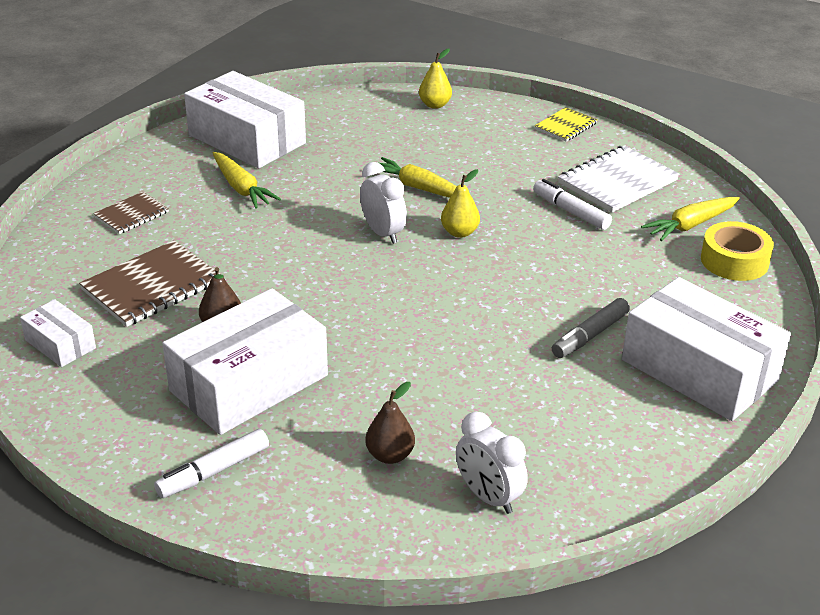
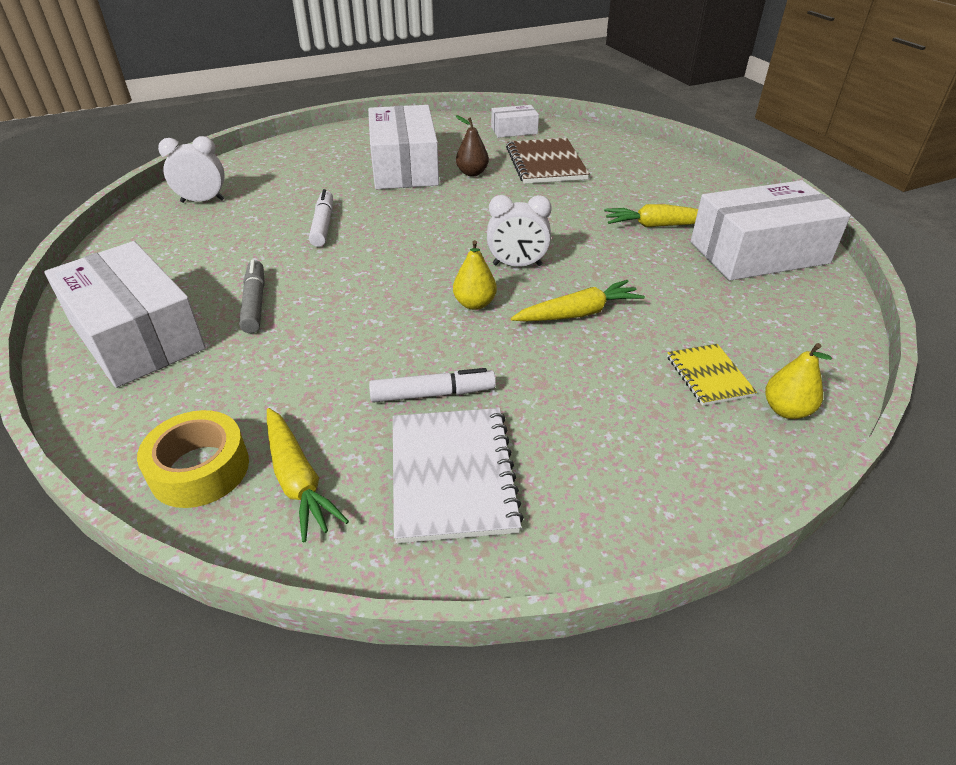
camera: 125 degrees right, 5 degrees up
brown notebook [93,192,169,234] -> none
white marker [154,429,269,498] -> white marker moved to [309,189,333,247]
brown pear [365,382,415,464] -> none
yellow notebook [535,107,597,142] -> yellow notebook moved to [667,344,757,406]
white box [622,277,791,421] -> white box turned 60 degrees clockwise [44,241,206,388]
yellow carrot [641,197,740,241] -> yellow carrot turned 150 degrees clockwise [267,408,349,542]

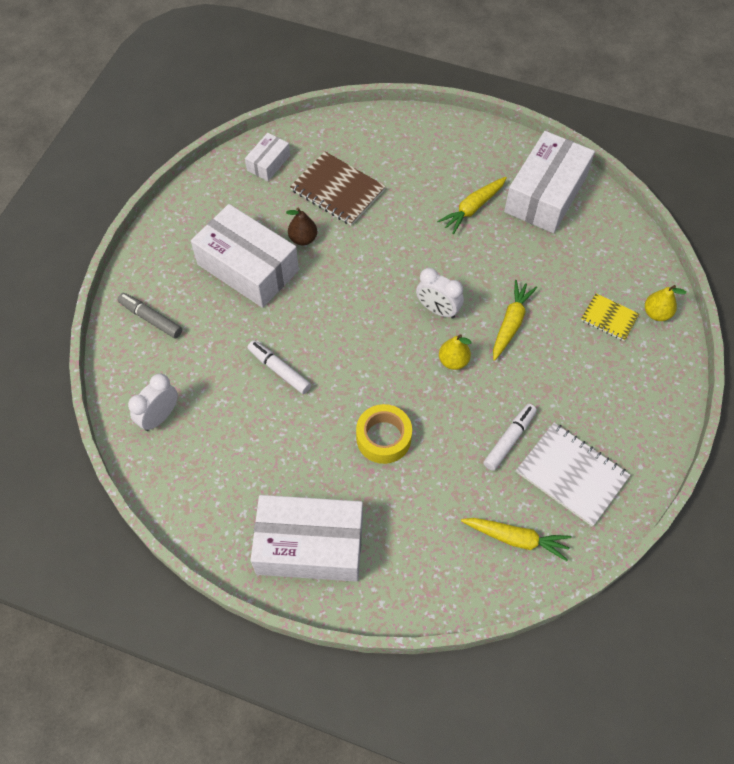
camera: 45 degrees left, 20 degrees up
yellow tape [137,410,249,508] -> yellow tape moved to [356,404,412,464]
grey marker [239,260,265,333] -> grey marker moved to [118,293,182,338]
white clock [487,195,552,267] -> white clock turned 75 degrees clockwise [416,268,464,319]

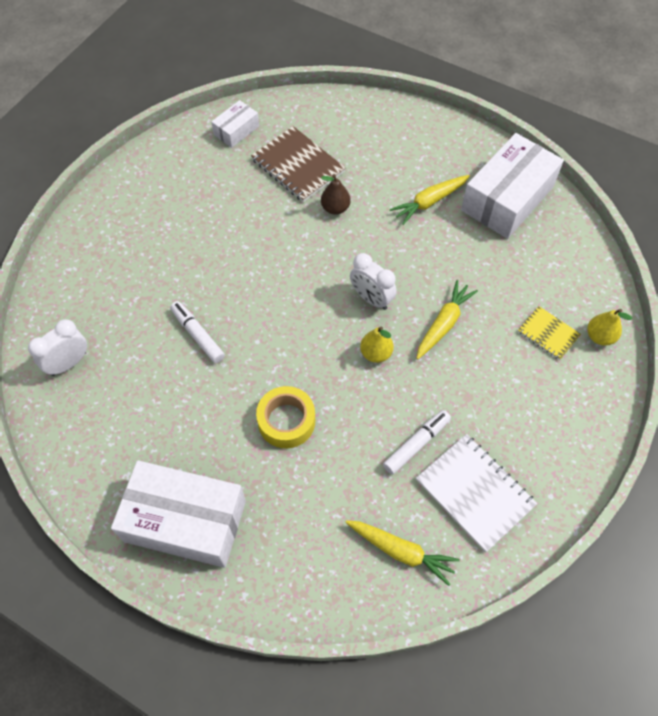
camera: 10 degrees right, 0 degrees up
grey marker [118,293,182,338] -> none
white box [191,204,299,308] -> none
brown pear [286,208,317,245] -> brown pear moved to [321,174,351,215]

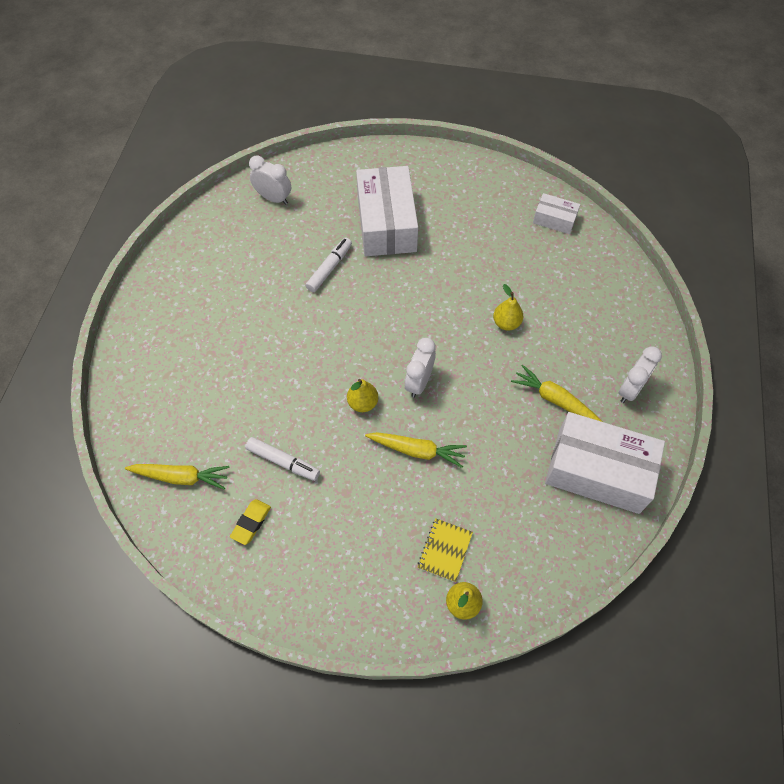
camera: 70 degrees right, 0 degrees up
white box [111,460,246,568] -> white box moved to [356,166,418,256]
brown notebook [251,126,346,202] -> none
yellow tape [256,386,315,448] -> none
brown pear [321,174,351,215] -> yellow pear [493,284,523,331]
yellow carrot [345,520,460,586] -> yellow carrot turned 90 degrees counterclockwise [125,464,230,490]
white notebook [416,434,537,552] -> yellow eraser [230,499,271,545]
none -> white clock [618,346,662,403]

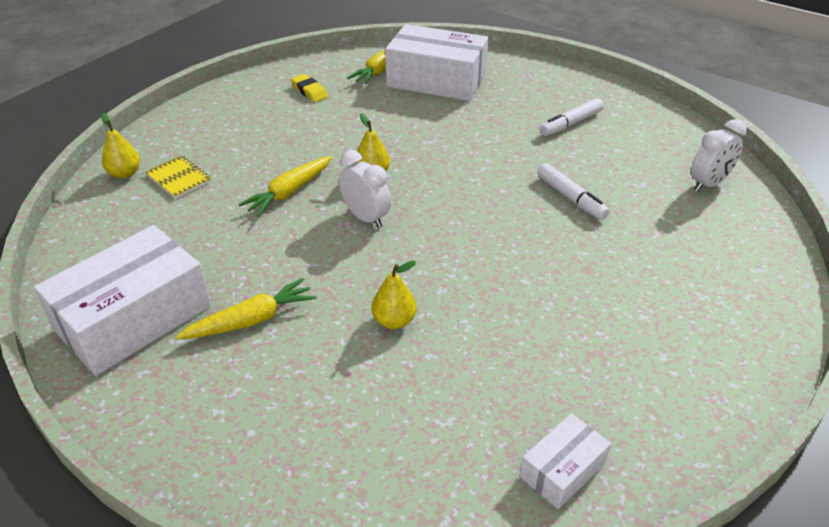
camera: 115 degrees right, 20 degrees down
white marker [245,437,320,481] -> white marker moved to [540,98,603,136]
white box [356,166,418,256] -> white box moved to [385,24,489,101]
white clock [618,346,662,403] -> none

